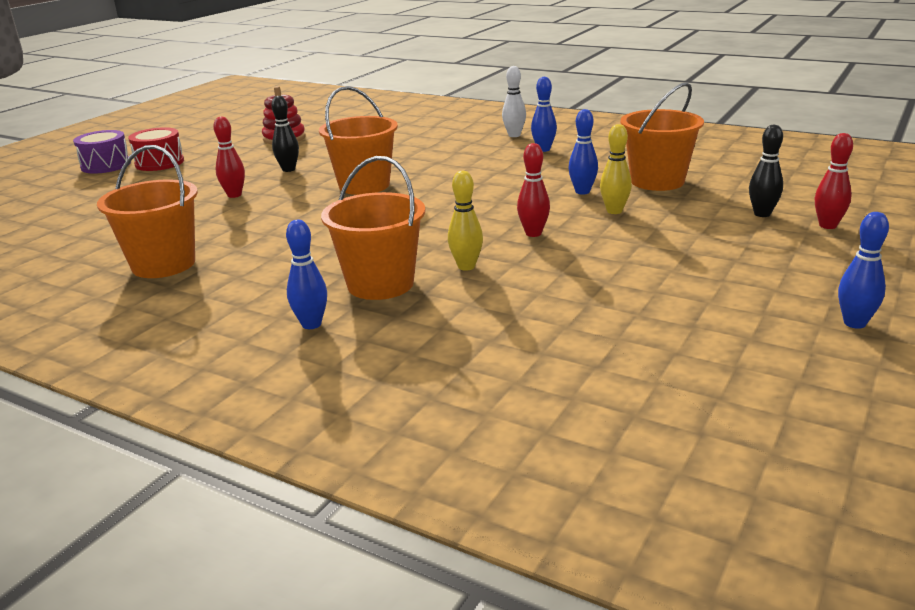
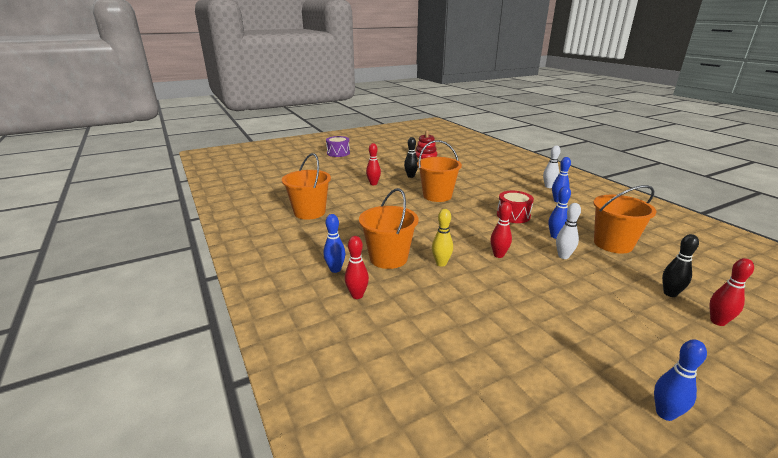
camera: 30 degrees right, 0 degrees up
red drum [128,127,184,171] -> red drum moved to [497,191,534,223]
yellow bowling pin [600,124,632,214] -> white bowling pin [556,203,581,259]
none -> red bowling pin [345,236,369,299]

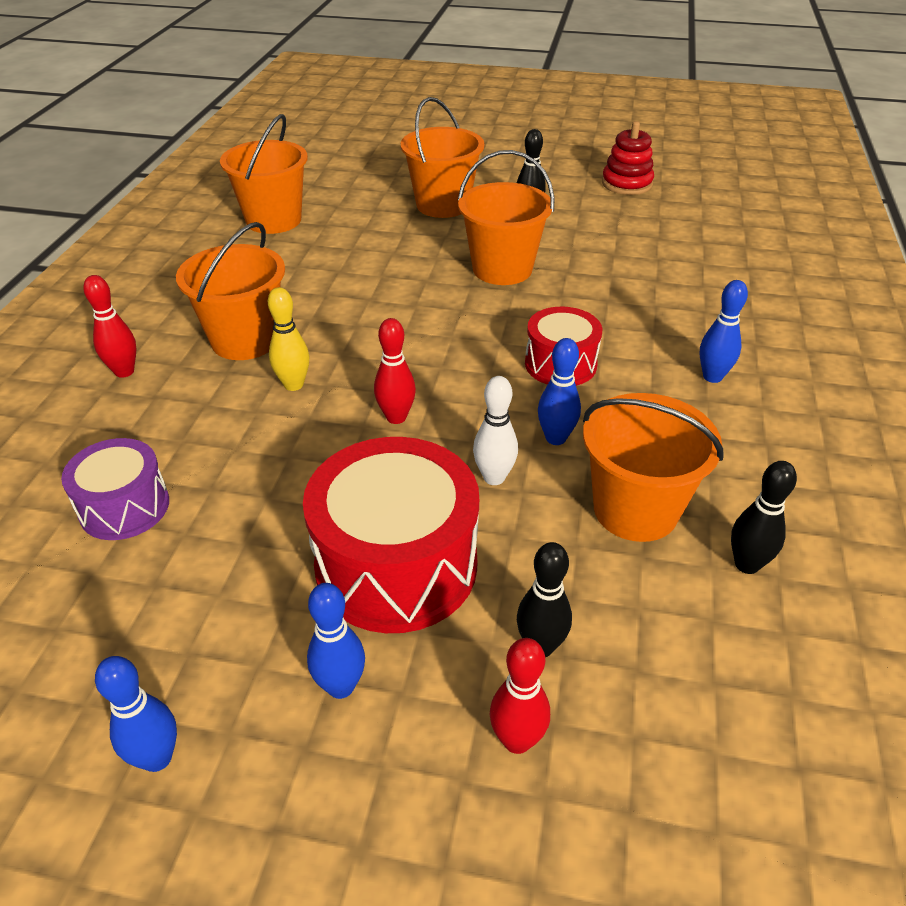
camera: 40 degrees right, 15 degrees up
blue bowling pin [323,214,346,273] -> blue bowling pin moved to [307,583,365,699]
purple drum [326,136,350,157] -> purple drum moved to [61,438,169,540]
red bowling pin [366,143,381,185] -> orange bucket [401,97,484,218]
white bowling pin [543,146,561,188] -> none
none -> red drum [303,437,479,633]
none -> black bowling pin [731,461,797,574]

